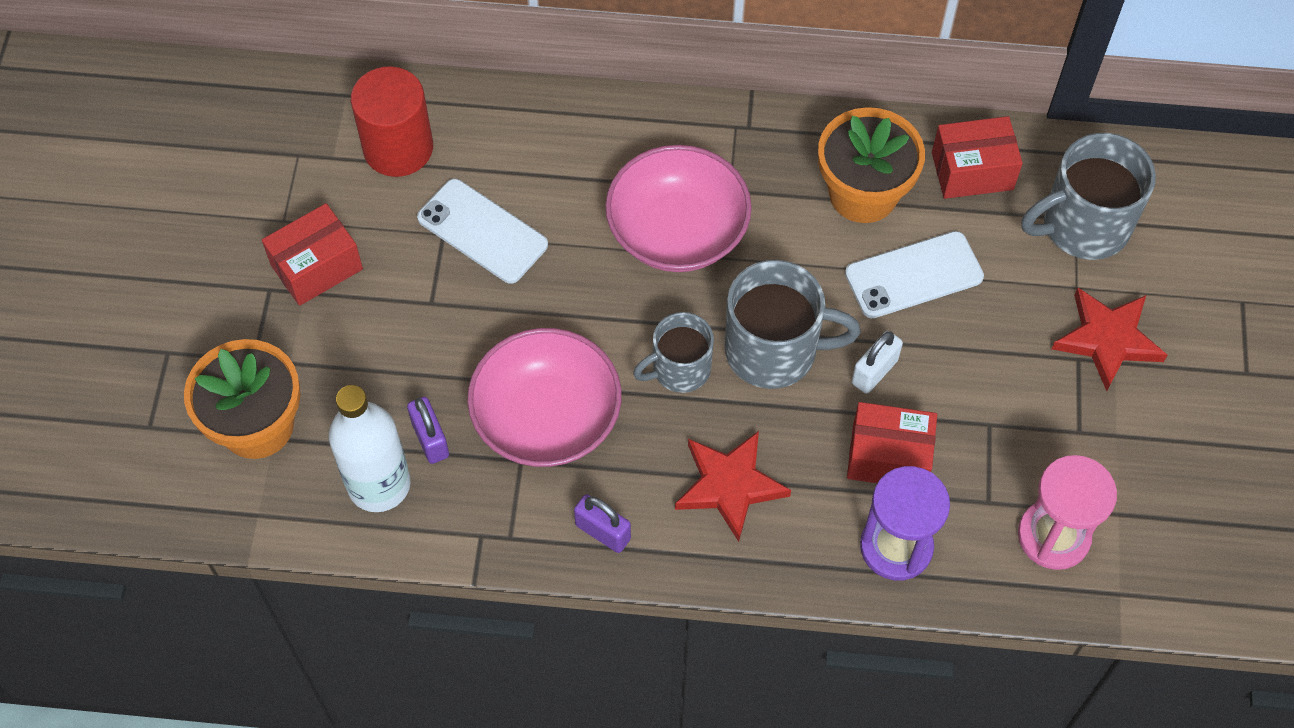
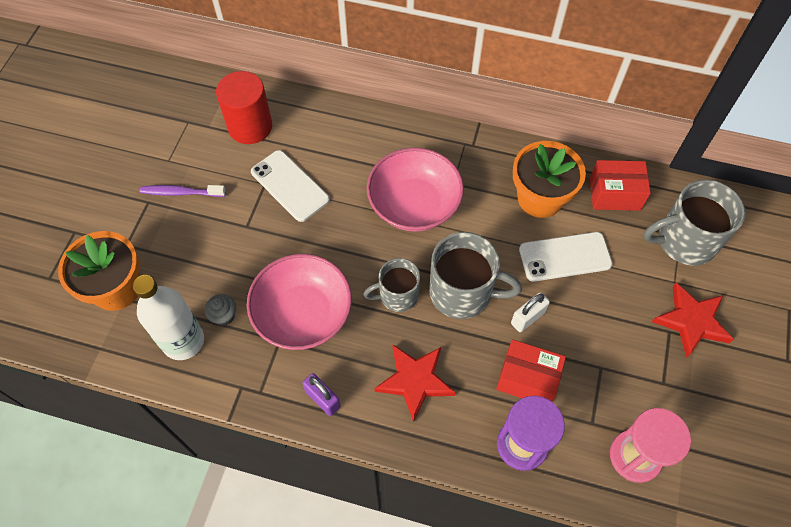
camera: 10 degrees right, 0 degrees up
red box [262,203,363,306] -> purple toothbrush [140,185,226,197]
purple padlock [407,397,449,464] -> grey cupcake [205,294,236,326]

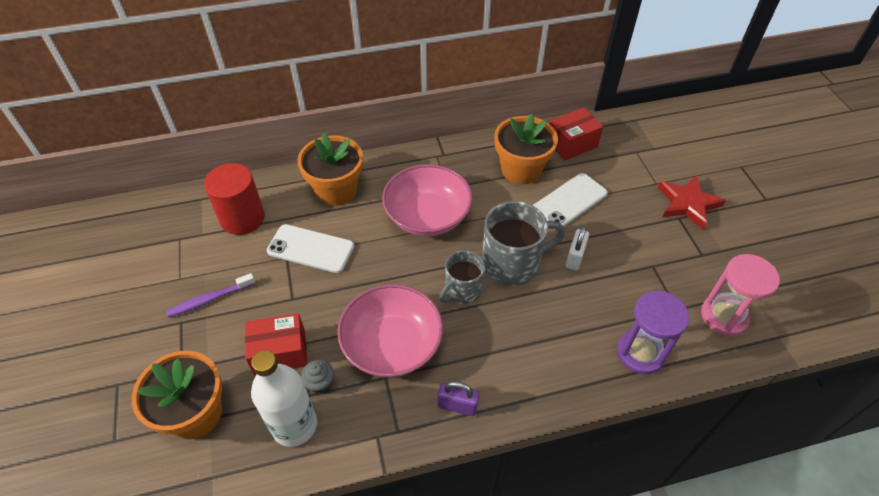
camera: 30 degrees left, 10 degrees down
red star [374,344,456,422] -> none
red box [496,339,566,402] -> red box moved to [245,313,307,375]
grey mug [644,180,745,266] -> none
none -> orange flower pot [297,133,363,206]

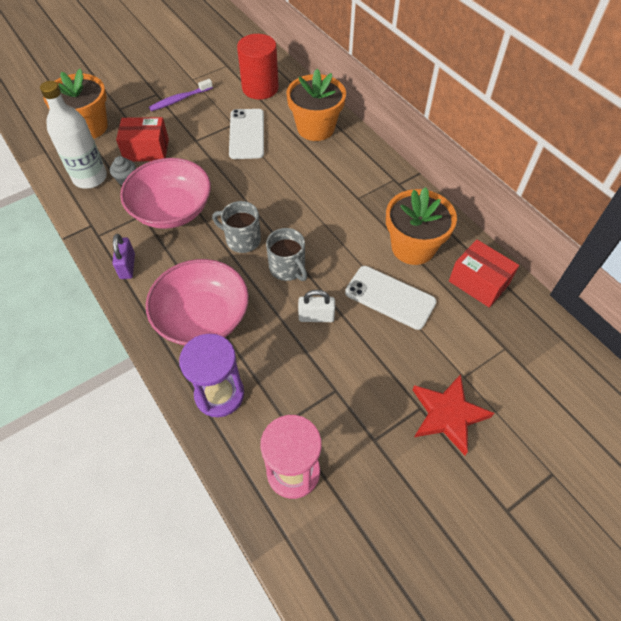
camera: 70 degrees right, 5 degrees up
purple toothbrush [166,273,255,318] -> purple toothbrush turned 75 degrees counterclockwise [149,79,213,111]
red box [245,313,307,375] -> red box turned 60 degrees counterclockwise [116,117,169,162]
pink bowl [382,164,473,236] -> pink bowl moved to [146,259,249,345]
grey mug [482,201,565,286] -> grey mug [266,228,307,281], size x0.63

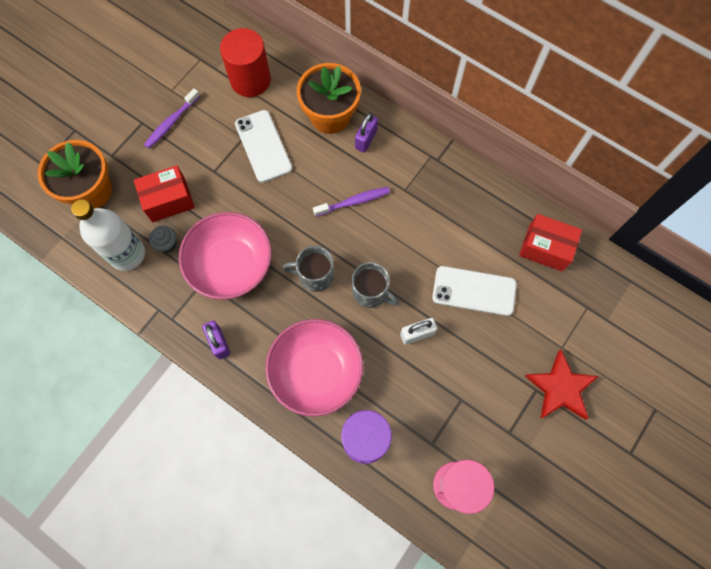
camera: 20 degrees left, 15 degrees up
orange flower pot [386,187,457,265] -> none
none -> purple toothbrush [313,187,390,217]
none -> purple padlock [355,113,378,152]

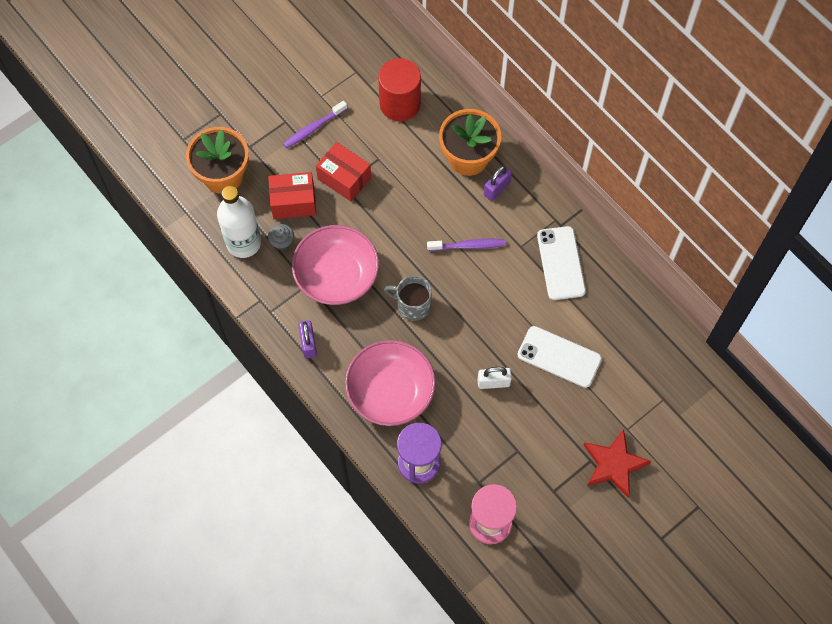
camera: 15 degrees right, 5 degrees down
white phone [235,110,292,183] -> white phone moved to [537,226,586,300]
grey mug [352,262,399,308] -> none
red box [519,214,582,272] -> red box moved to [316,142,371,202]

